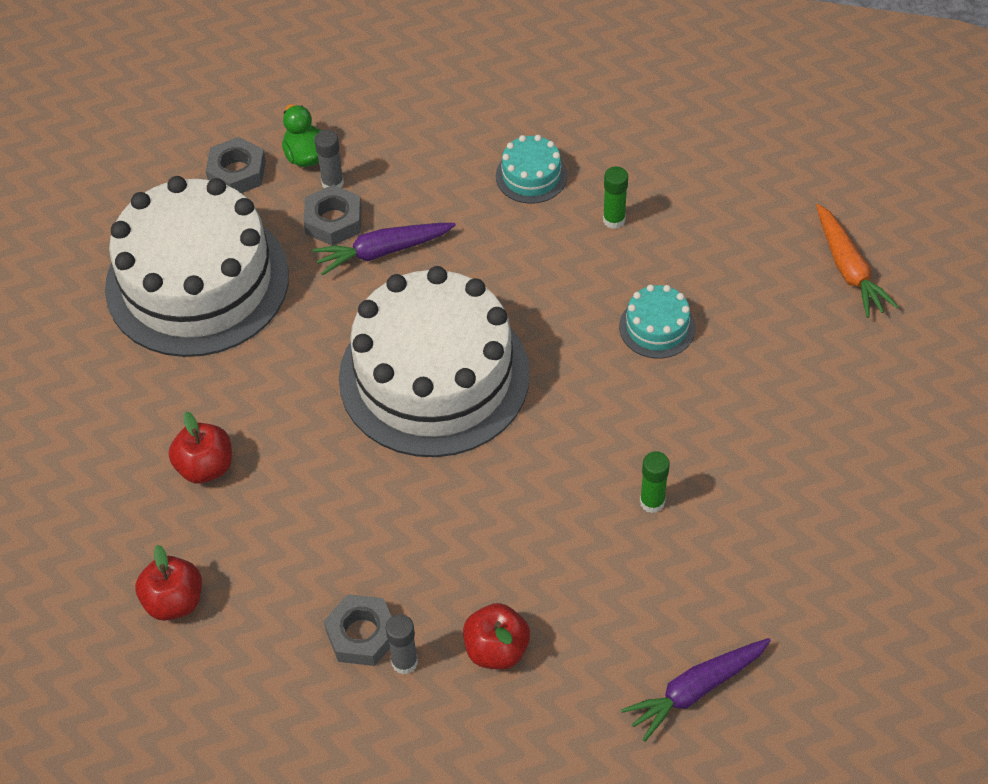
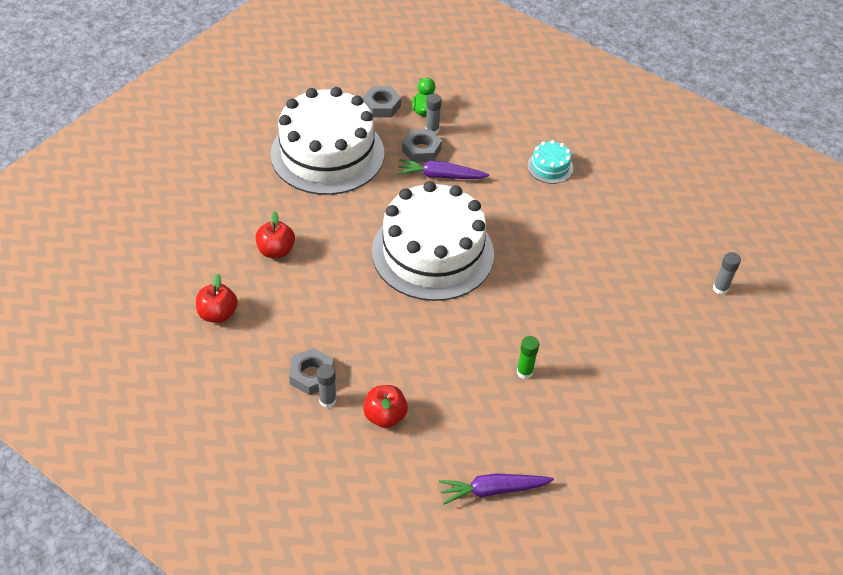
camera: 20 degrees right, 5 degrees down
green glue stick [603,166,628,229] -> none
turquoise cake [619,284,695,359] -> none
orange carrot [816,204,899,318] -> grey glue stick [713,252,741,295]

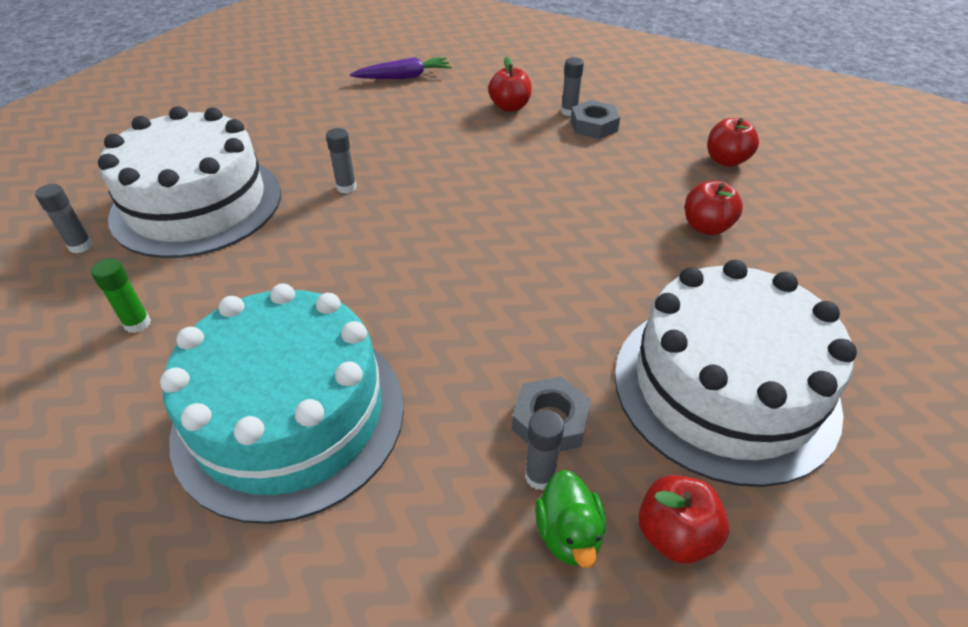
camera: 175 degrees right, 5 degrees down
grey nut [363,86,401,117] -> red apple [638,475,729,564]
white cake [372,181,494,301] -> white cake moved to [98,106,281,258]
purple carrot [397,159,490,179] -> none
green glue stick [517,336,539,379] -> green glue stick moved to [91,259,151,333]
turquoise cake [527,140,573,184] -> turquoise cake [160,284,404,524], size x2.47
none -> grey glue stick [326,128,357,193]

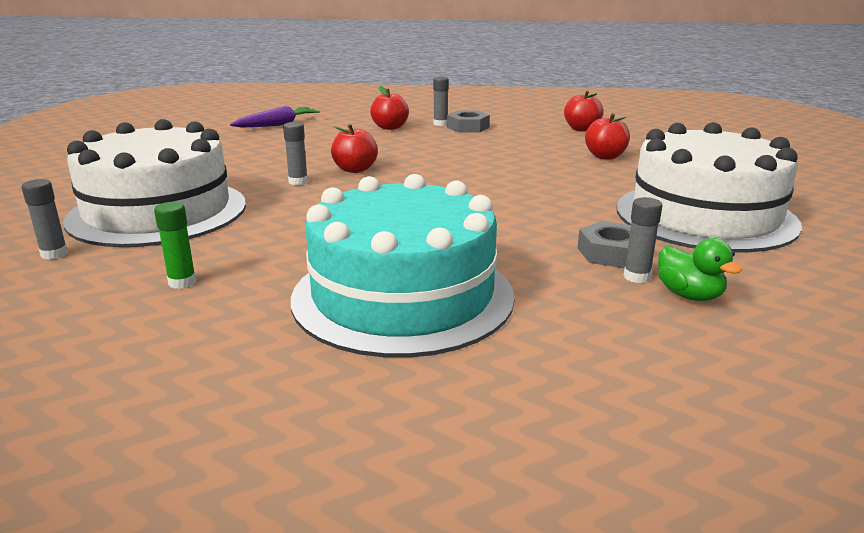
camera: 25 degrees left, 20 degrees down
red apple [638,475,729,564] -> red apple moved to [331,124,378,173]

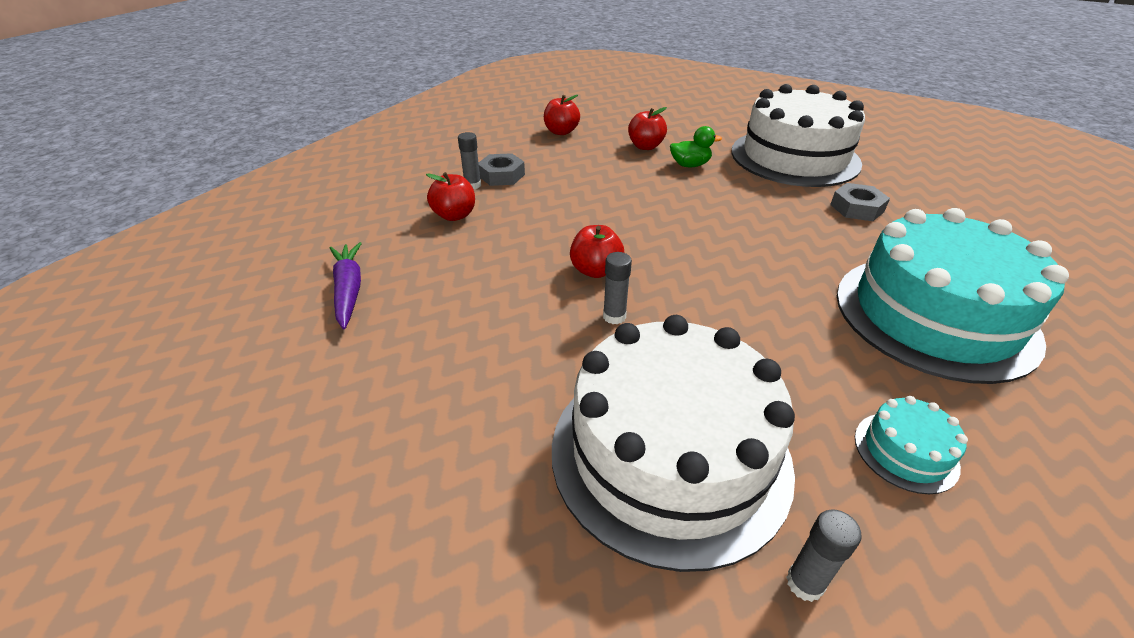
camera: 65 degrees left, 15 degrees up
green glue stick [154,202,196,289] -> turquoise cake [855,396,968,494]
grey glue stick [623,197,662,283] -> none
green duck [658,238,742,301] -> green duck moved to [670,126,722,167]

